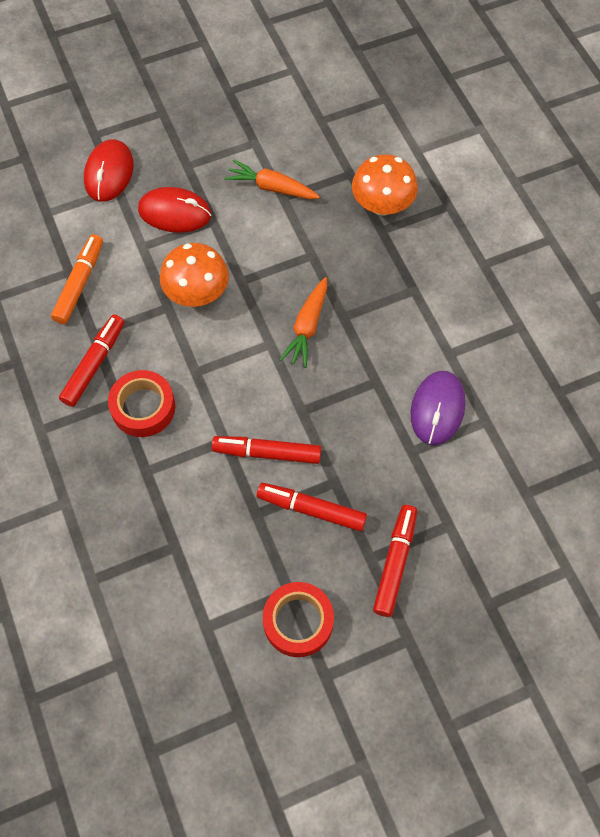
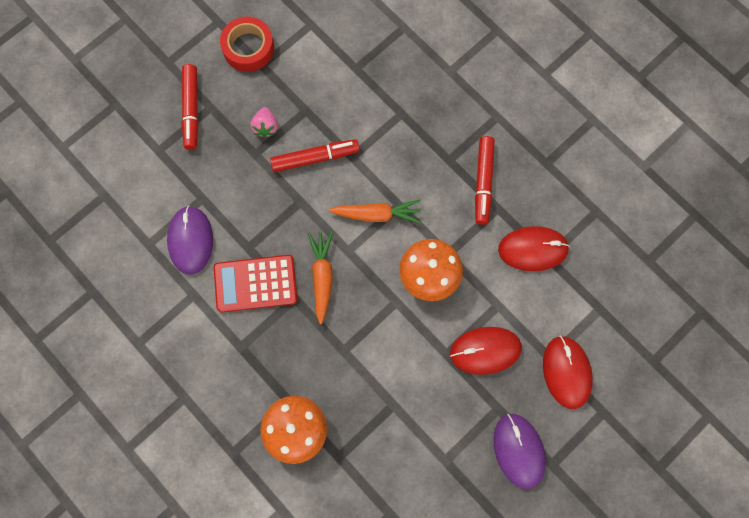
camera: 160 degrees right, 10 degrees up
orange marker [51,234,103,324] -> red mouse [498,226,570,271]
red tape [108,370,175,437] -> none
orange carrot [224,159,320,199] -> orange carrot moved to [329,199,421,223]
red marker [257,483,367,531] -> pink strawberry [251,107,278,138]
none -> red calculator [214,255,298,313]
none -> purple mouse [493,414,546,489]

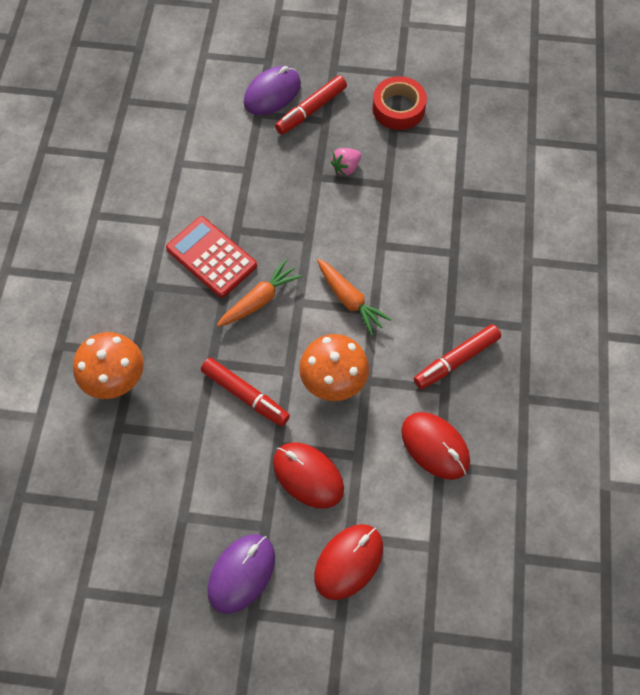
camera: 50 degrees right, 10 degrees down
purple mouse [167,206,213,275] -> purple mouse moved to [244,66,301,115]
red marker [270,139,360,172] -> red marker moved to [201,358,290,426]

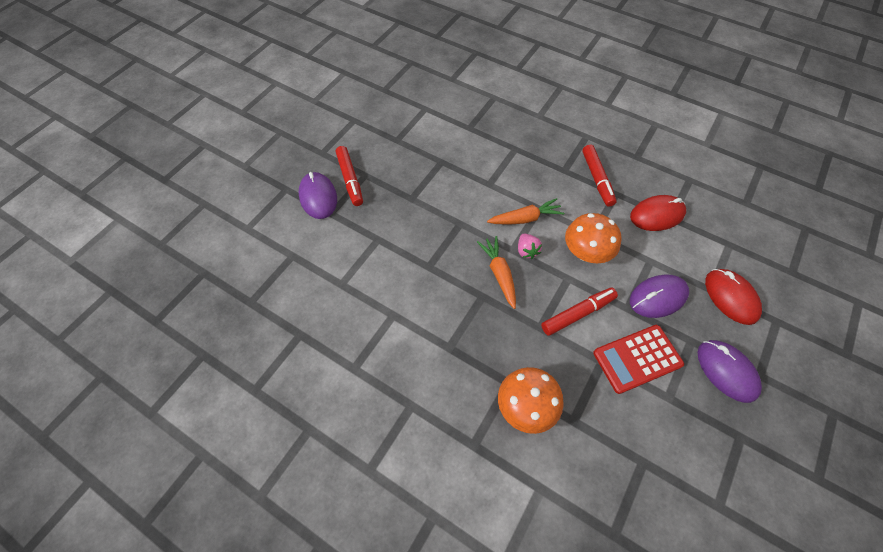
camera: 65 degrees left, 5 degrees down
red calculator [166,216,257,298] -> red calculator moved to [593,325,684,394]
red mouse [273,442,344,508] -> purple mouse [630,275,689,318]
pink strawberry [331,148,361,176] -> pink strawberry moved to [518,233,542,259]
red tape [372,76,427,130] -> none

